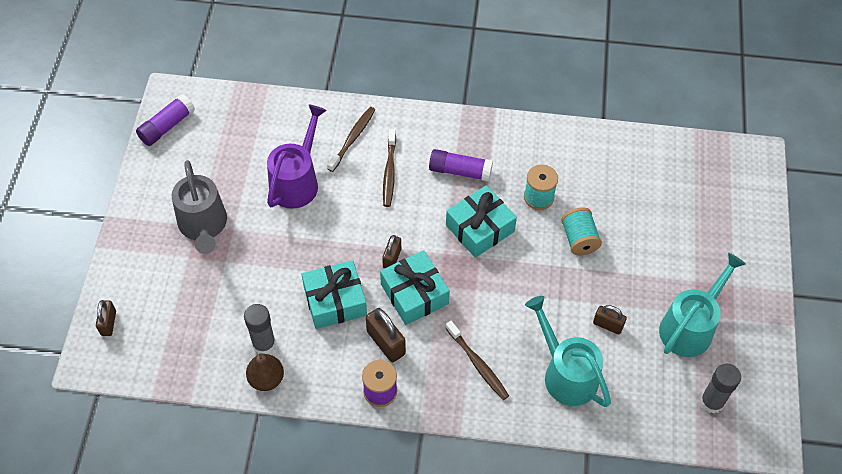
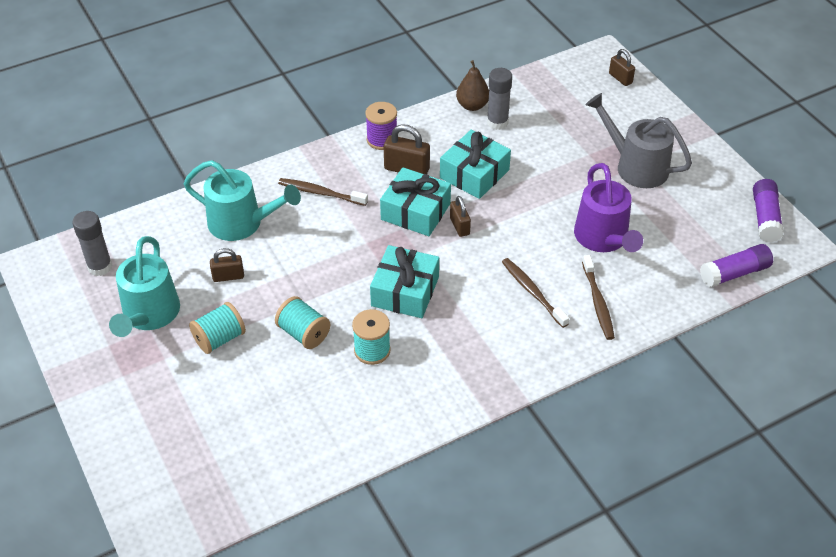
camera: 145 degrees right, 10 degrees down
purple glue stick [429,149,493,182] -> purple glue stick moved to [700,244,773,287]
none -> turquoise spool [189,302,246,354]

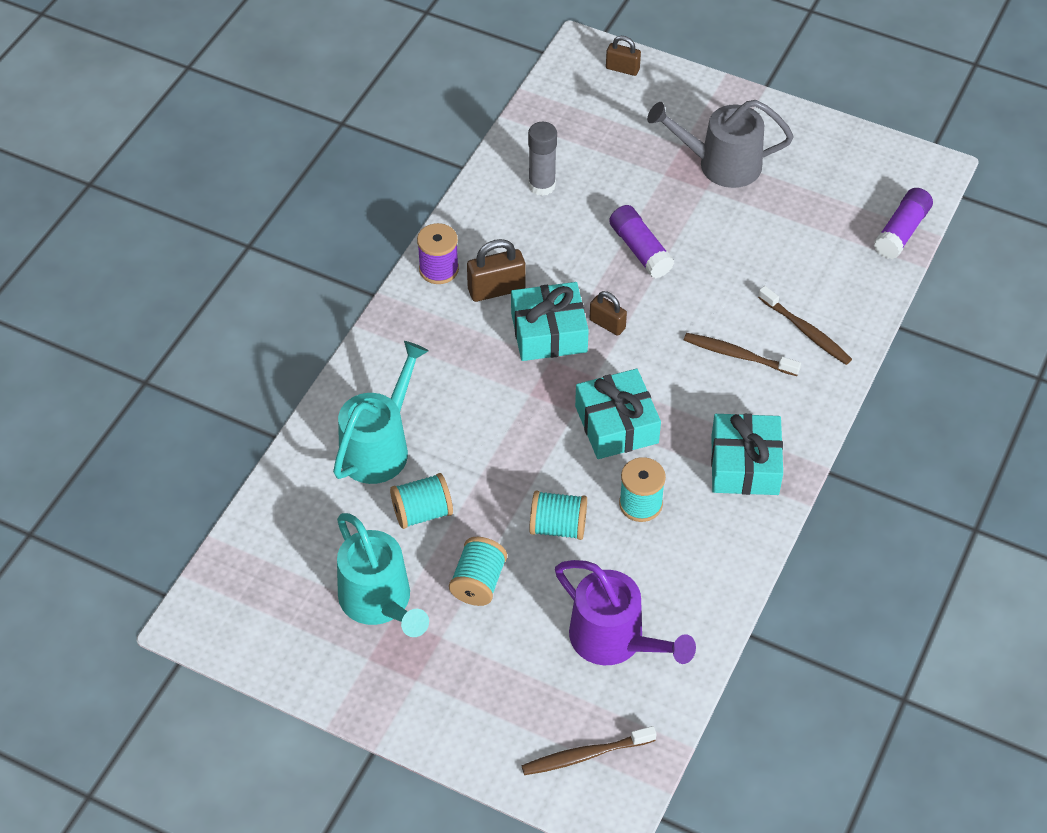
camera: 35 degrees left, 5 degrees up
grey glue stick [72,211,112,276] -> none
turquoise watering can [184,160,301,241] -> turquoise watering can turned 45 degrees counterclockwise [333,341,429,484]
brown padlock [210,248,244,282] -> turquoise spool [390,473,453,529]
brown toothbrush [278,178,368,206] -> brown toothbrush moved to [521,726,656,775]
turquoise gift [440,130,511,199] -> turquoise gift moved to [711,414,783,495]
brown pear [456,60,489,111] -> none
purple watering can [574,163,643,252] -> purple watering can moved to [555,560,696,665]
purple glue stick [753,179,784,242] -> purple glue stick moved to [609,205,674,278]

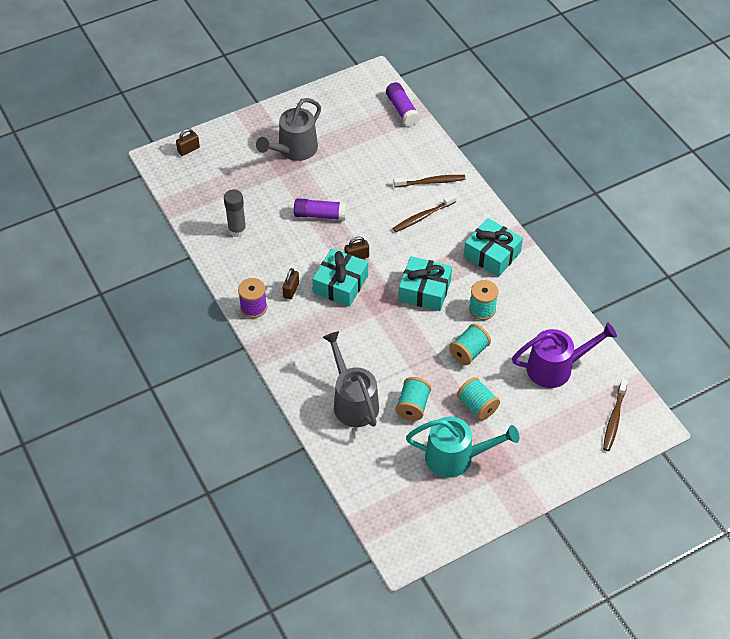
camera: 55 degrees left, 0 degrees up
turquoise watering can [333,341,429,484] -> grey watering can [323,331,379,427]
brown padlock [467,239,525,302] -> brown padlock [282,268,299,300], size x0.65

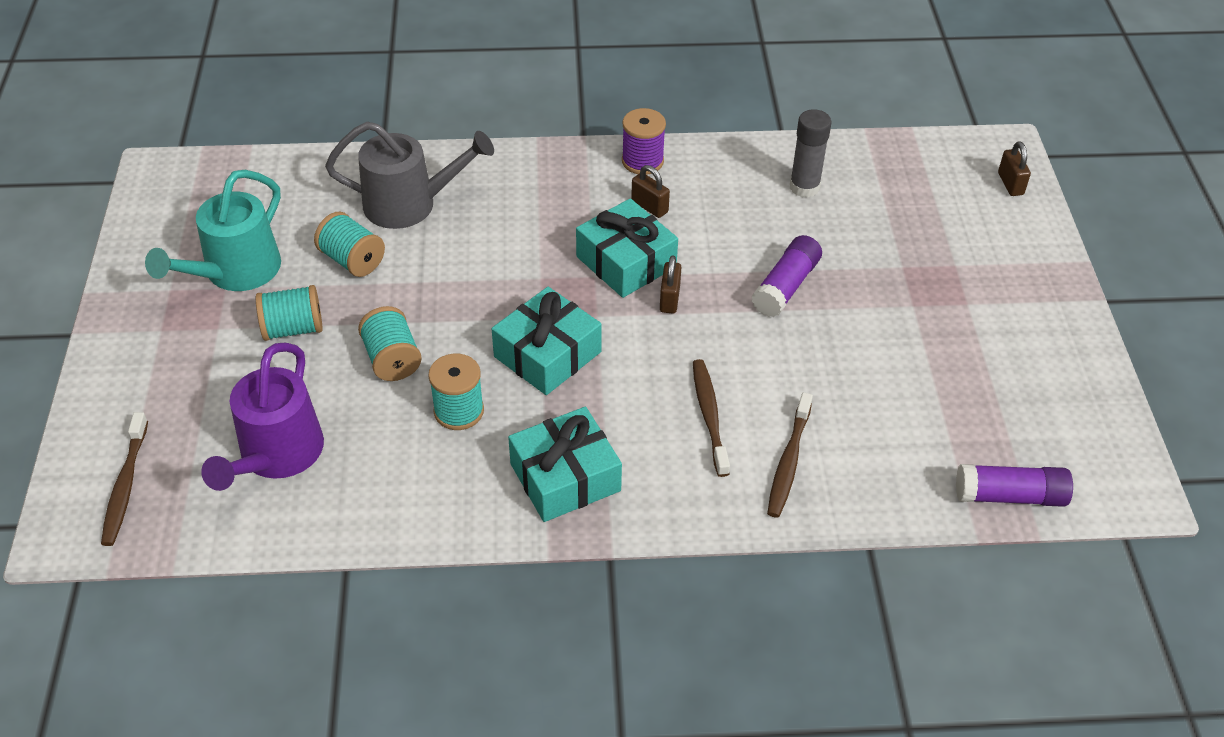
camera: 115 degrees right, 5 degrees down
grey watering can [256,98,321,161] -> none
brown toothbrush [603,379,628,451] -> brown toothbrush turned 135 degrees counterclockwise [101,412,148,546]

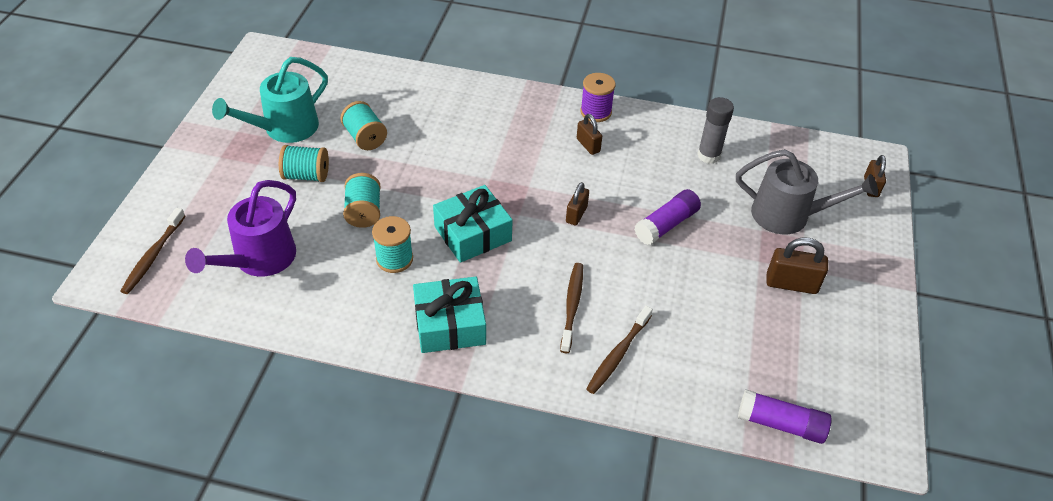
camera: 15 degrees right, 0 degrees up
grey watering can [325,122,494,229] -> grey watering can moved to [736,149,878,234]
turquoise gift [576,198,678,298] -> none
none -> brown padlock [766,238,828,294]

